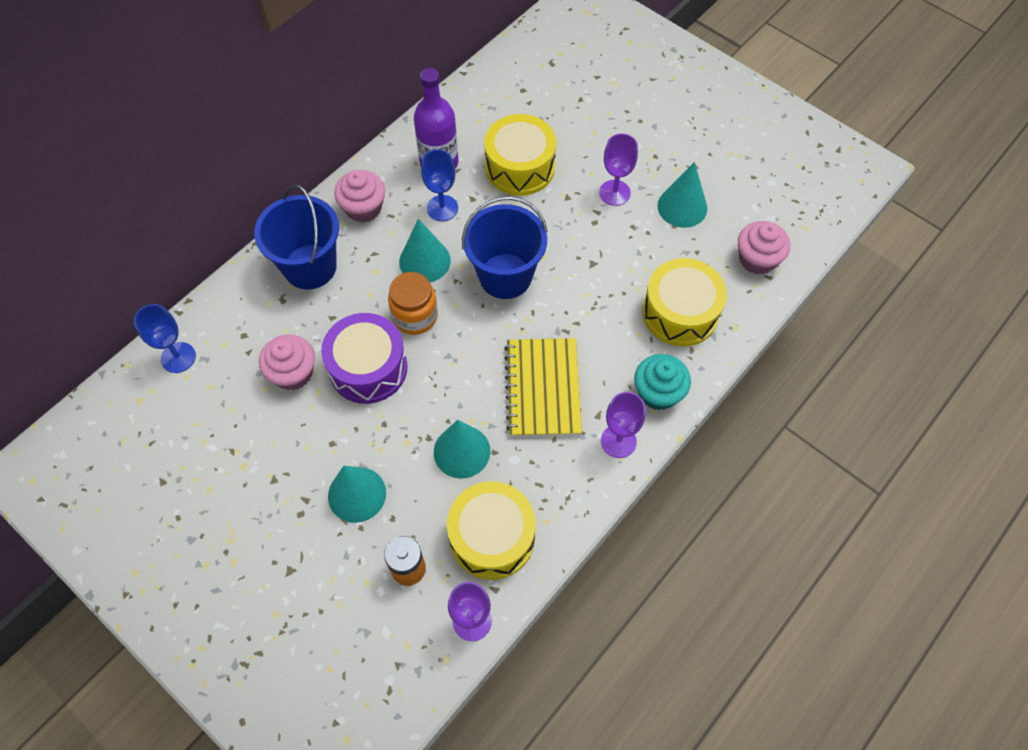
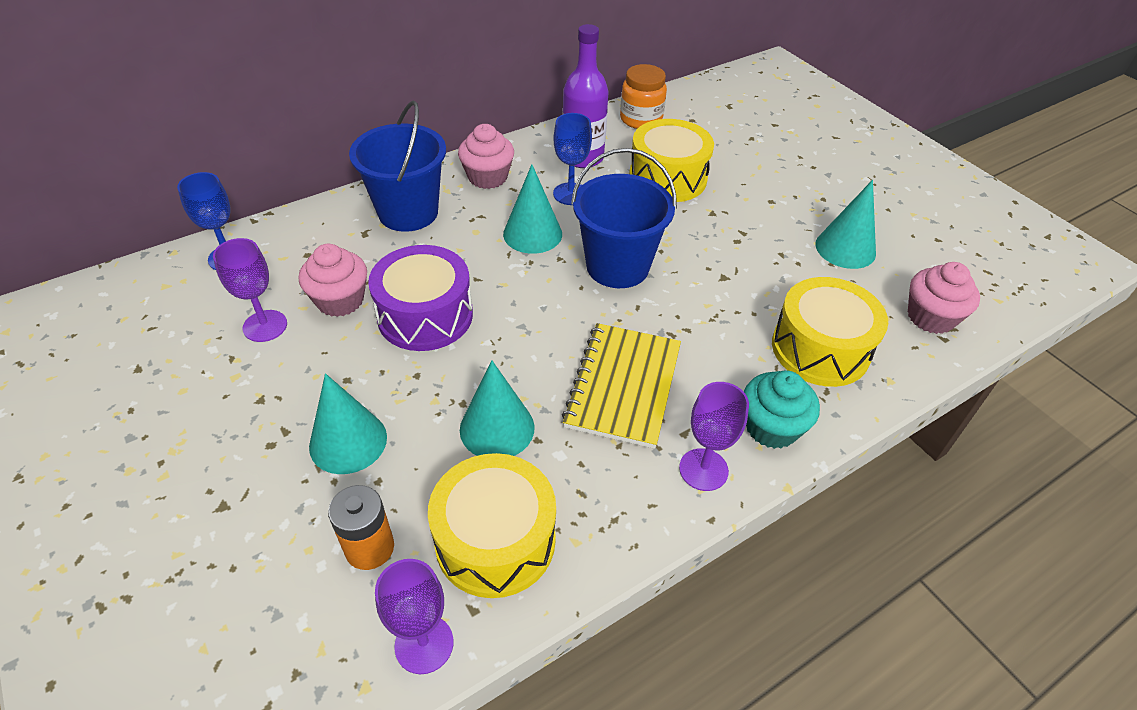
camera: 15 degrees right, 15 degrees down
orange jar [388,272,438,335] -> orange jar moved to [620,64,667,129]
purple goblet [599,134,638,206] -> purple goblet moved to [213,238,287,342]

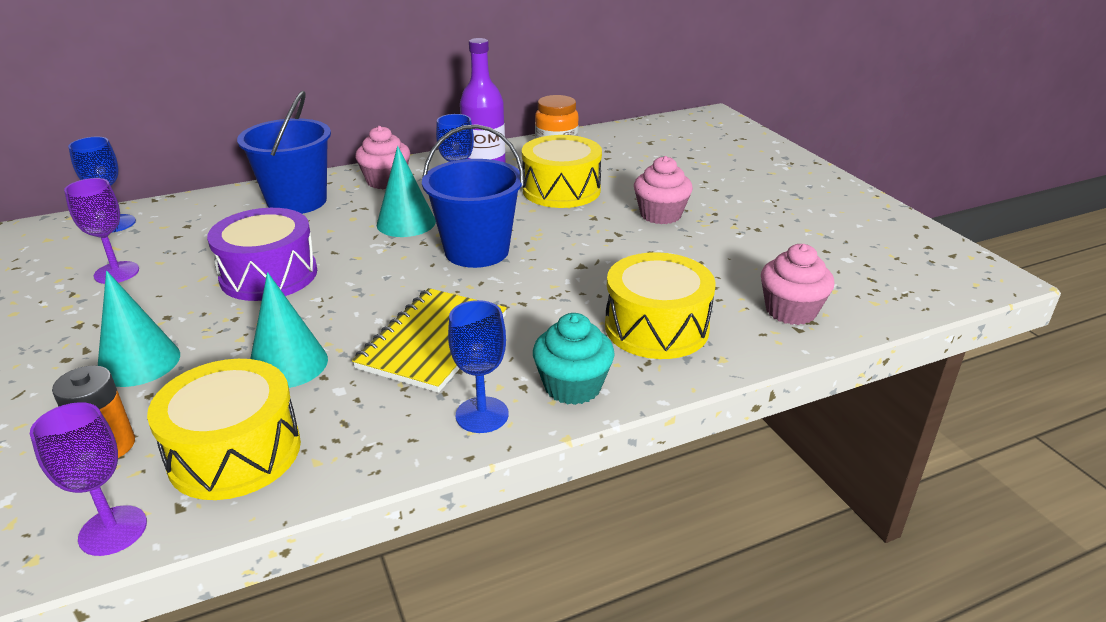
camera: 10 degrees right, 15 degrees down
pink cupcake [299,244,367,317] -> pink cupcake moved to [634,156,693,224]
purple goblet [679,382,749,491] -> blue goblet [448,300,509,433]
turquoise cone [816,180,876,269] -> none

